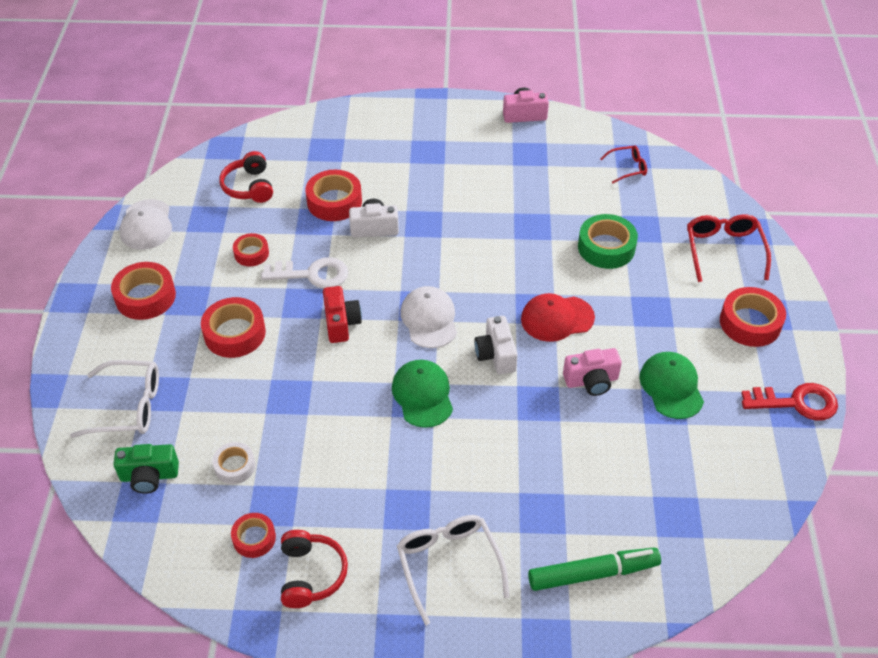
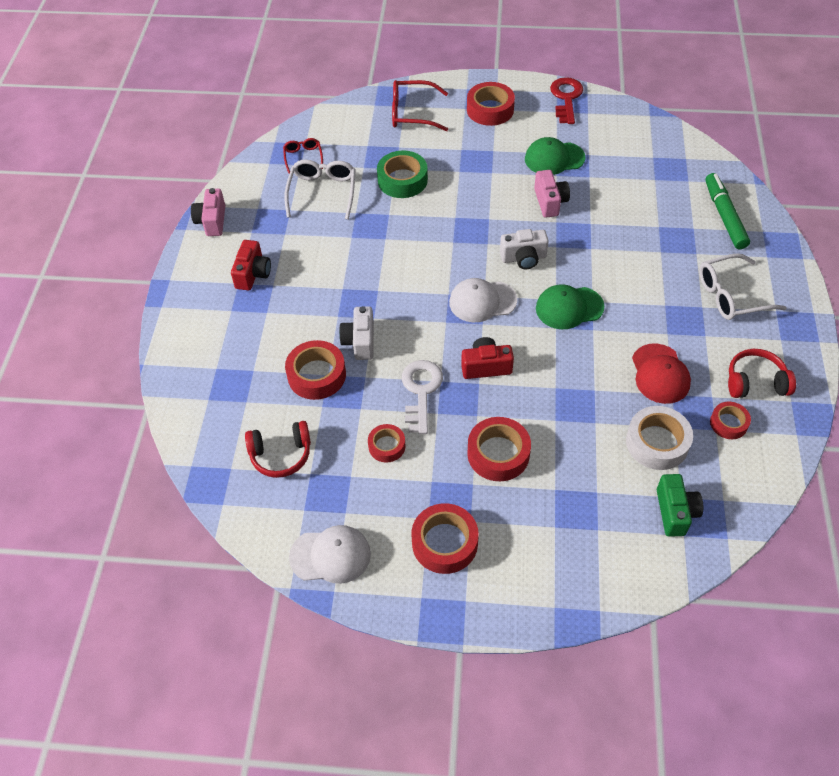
camera: 85 degrees left, 5 degrees up
white glasses [70,360,159,438] -> white glasses moved to [284,160,356,220]
white tape [212,442,255,484] -> white tape [626,406,693,470], size x1.66
red cap [521,293,595,342] -> red cap moved to [632,344,691,404]
none -> red camera [231,240,271,290]

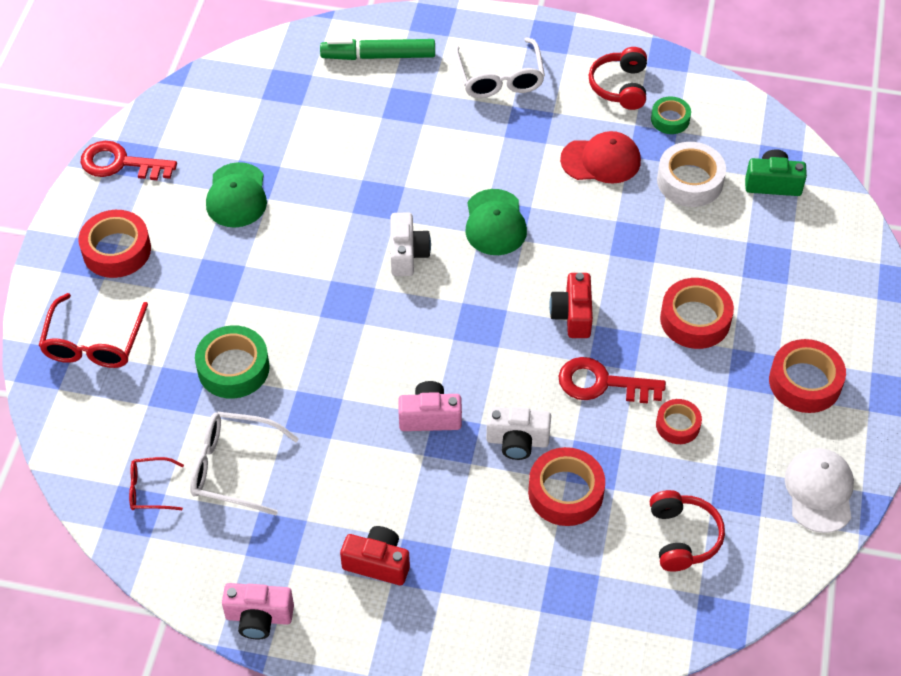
camera: 85 degrees left, 0 degrees up
white key [402,360,443,434] -> red key [558,357,666,404]
white cap [449,278,517,322] -> none
pink camera [534,170,570,218] -> pink camera moved to [398,381,462,431]
red tape [710,402,751,439] -> green tape [651,96,691,134]

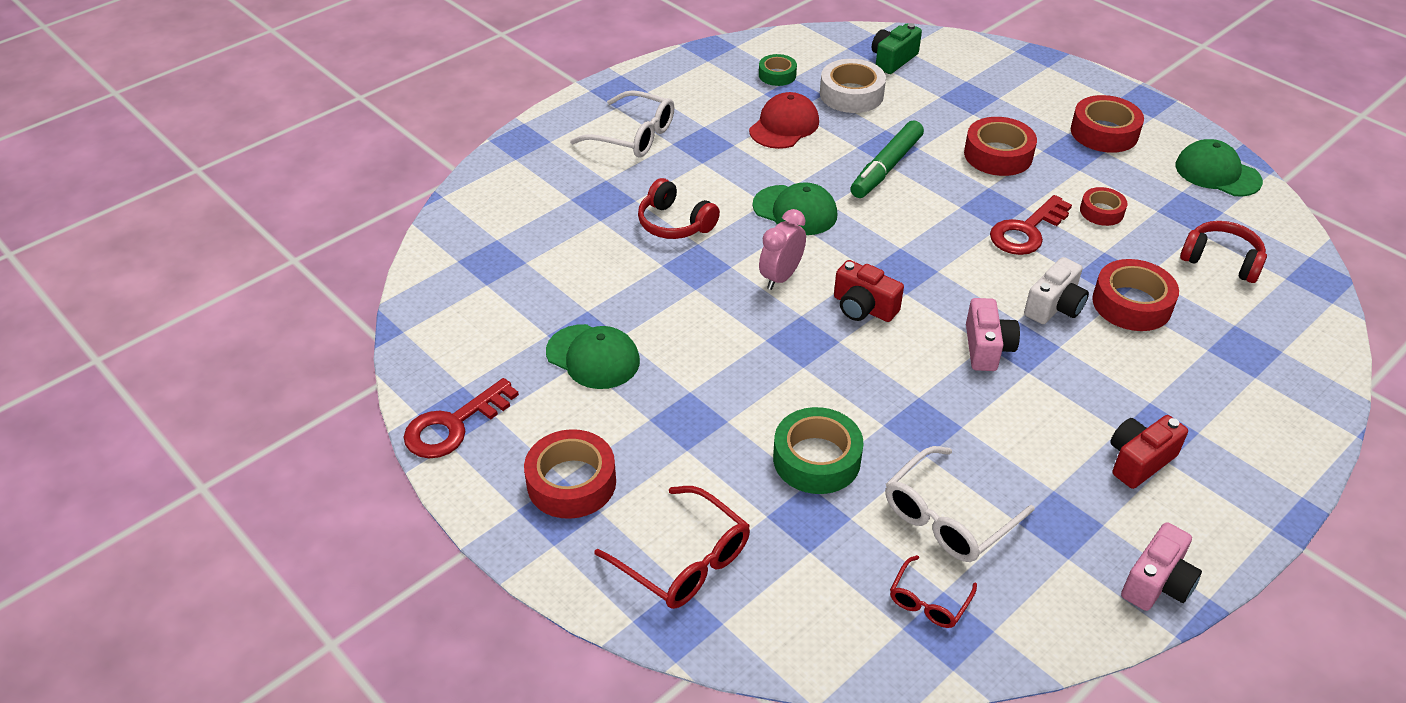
camera: 55 degrees left, 10 degrees down
green marker [320,39,435,60] -> green marker moved to [850,120,924,198]
white camera [390,213,431,276] -> pink clock [759,209,806,290]
pink camera [398,381,462,431] -> pink camera turned 150 degrees clockwise [966,298,1020,371]
red camera [549,273,593,338] -> red camera moved to [834,260,904,322]
red headphones [588,47,647,110] -> red headphones moved to [638,178,720,239]
white cap [785,448,854,533] -> green cap [1175,139,1263,196]

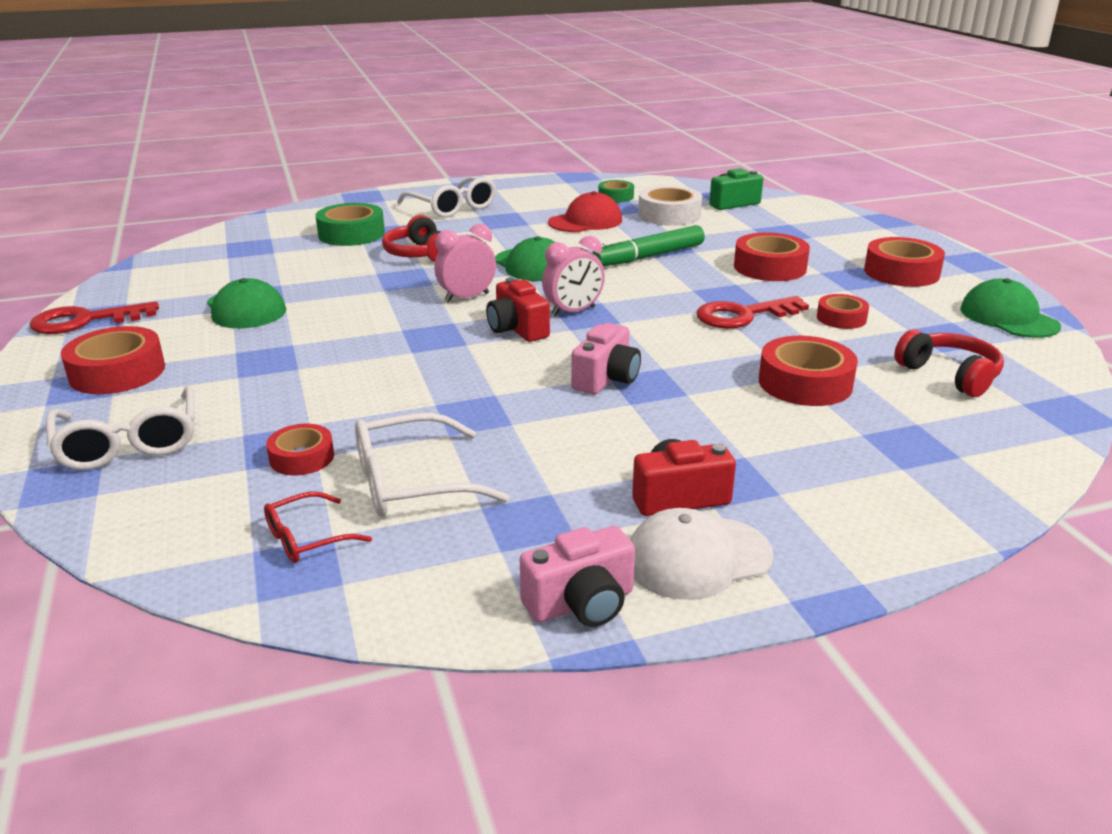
camera: 25 degrees right, 15 degrees down
red glasses [594,486,750,609] -> white glasses [46,386,194,470]
green tape [773,407,864,494] -> green tape moved to [315,203,385,246]
white camera [1024,257,1089,324] -> none
none -> red tape [266,424,334,475]
none -> pink clock [542,236,605,317]
none -> white cap [630,508,774,600]

